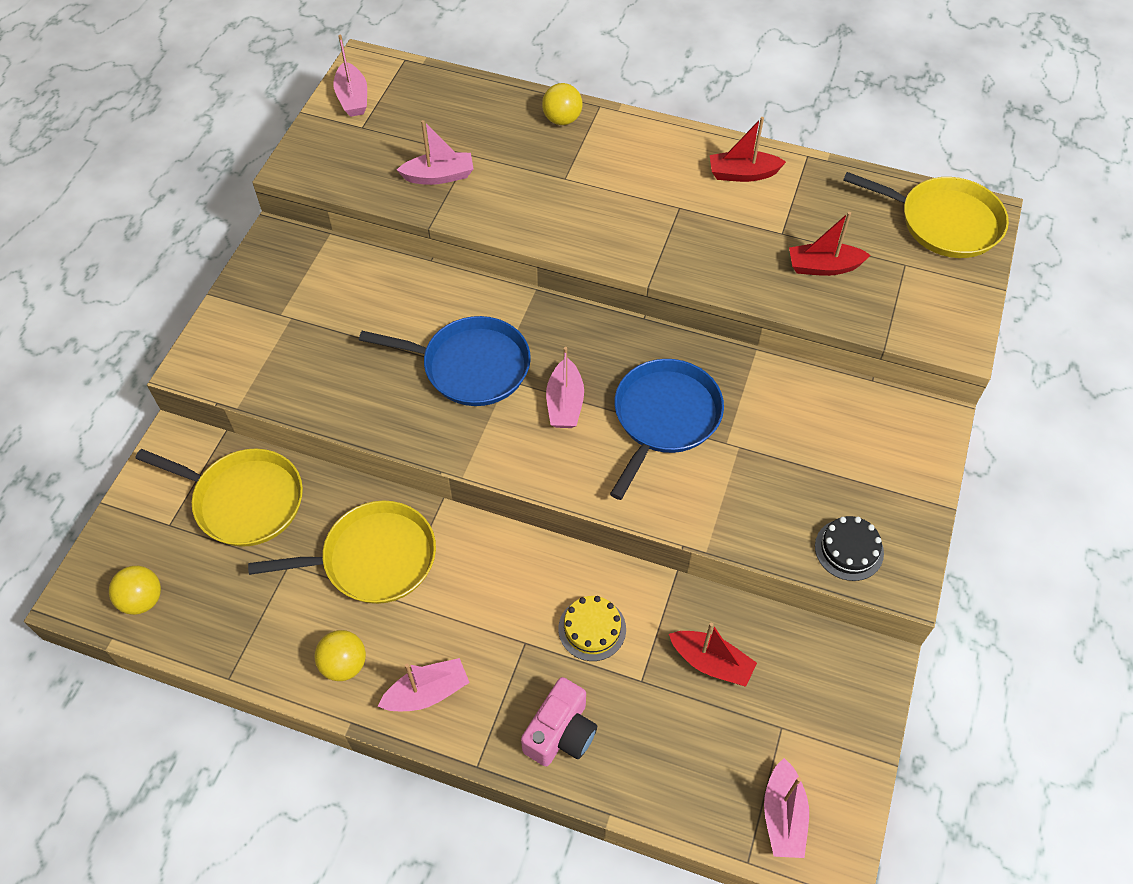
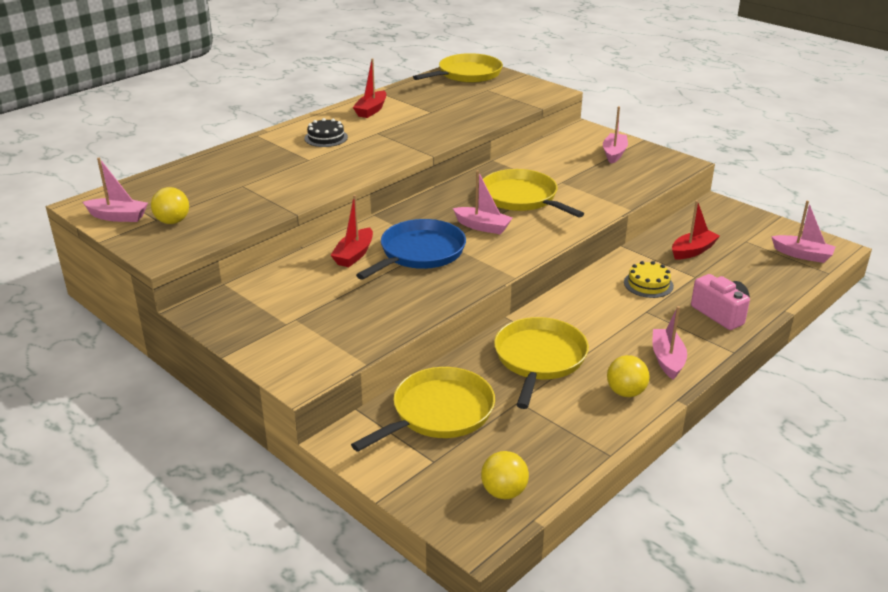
camera: 65 degrees left, 25 degrees down
pink boat [397,120,473,185] -> pink boat moved to [603,106,628,164]
yellow ball [542,83,583,125] -> yellow ball moved to [151,187,189,224]
blue pan [610,359,724,500] -> yellow pan [483,169,584,218]
red boat [789,212,870,276] -> red boat moved to [330,195,373,267]
black cake [815,516,884,581] -> black cake moved to [304,118,348,147]

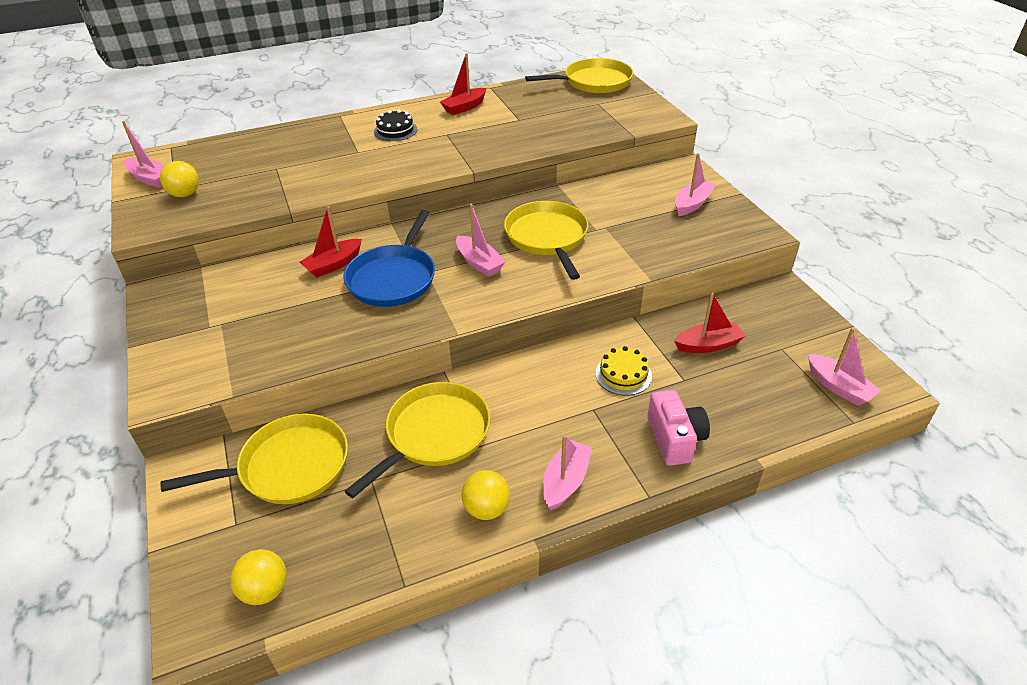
camera: 25 degrees right, 10 degrees up
blue pan [356,219,466,280] -> blue pan turned 135 degrees clockwise [344,210,435,307]

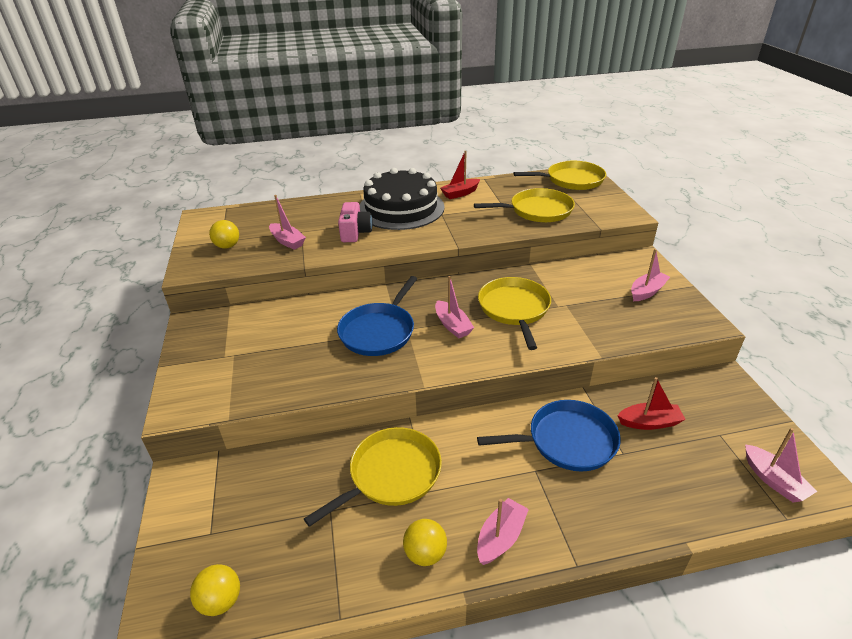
camera: 10 degrees right, 5 degrees down
pink boat [122,121,164,188] -> pink boat moved to [269,195,306,250]
yellow pan [160,413,348,504] -> yellow pan moved to [474,188,575,222]
red boat [300,206,362,278] -> none
black cake [374,110,417,141] -> black cake [359,168,445,230], size x2.44
yellow cake [595,346,652,396] -> blue pan [477,400,621,471]
pink camera [647,390,710,466] -> pink camera moved to [338,202,373,242]

